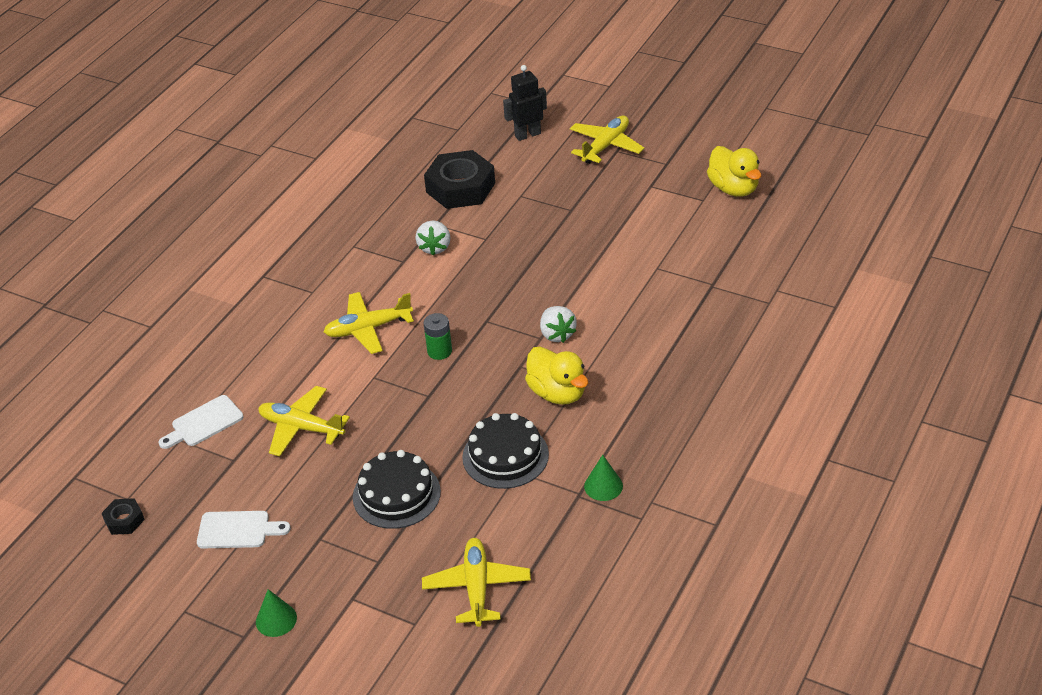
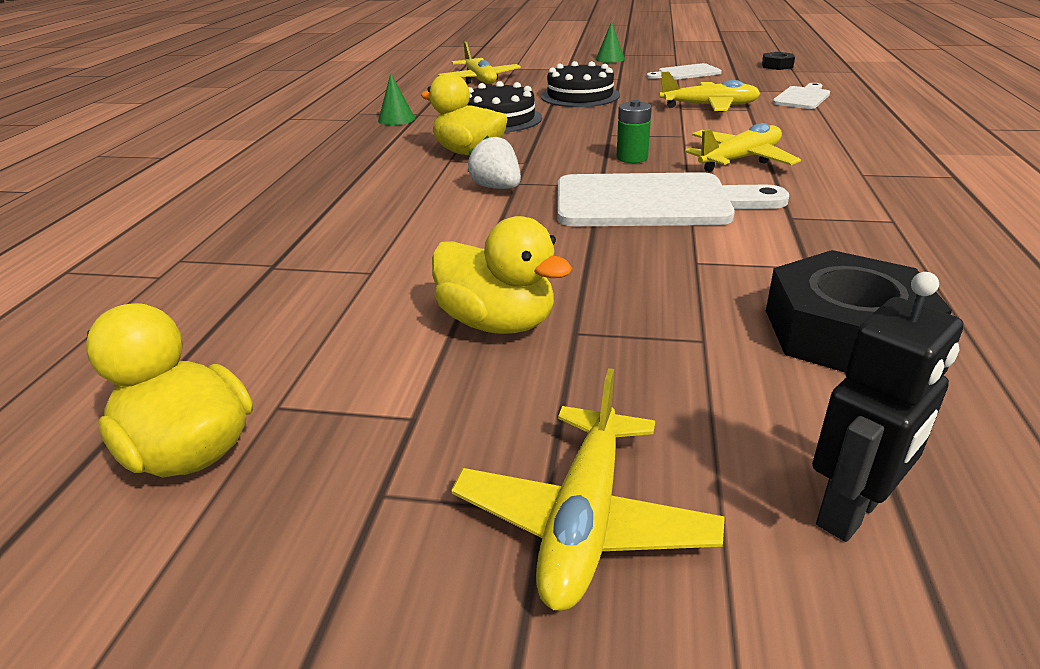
camera: 160 degrees right, 10 degrees down
white strawberry [415,221,450,256] -> none
none -> yellow duck [432,216,572,334]
none -> white cutting board [557,172,789,226]

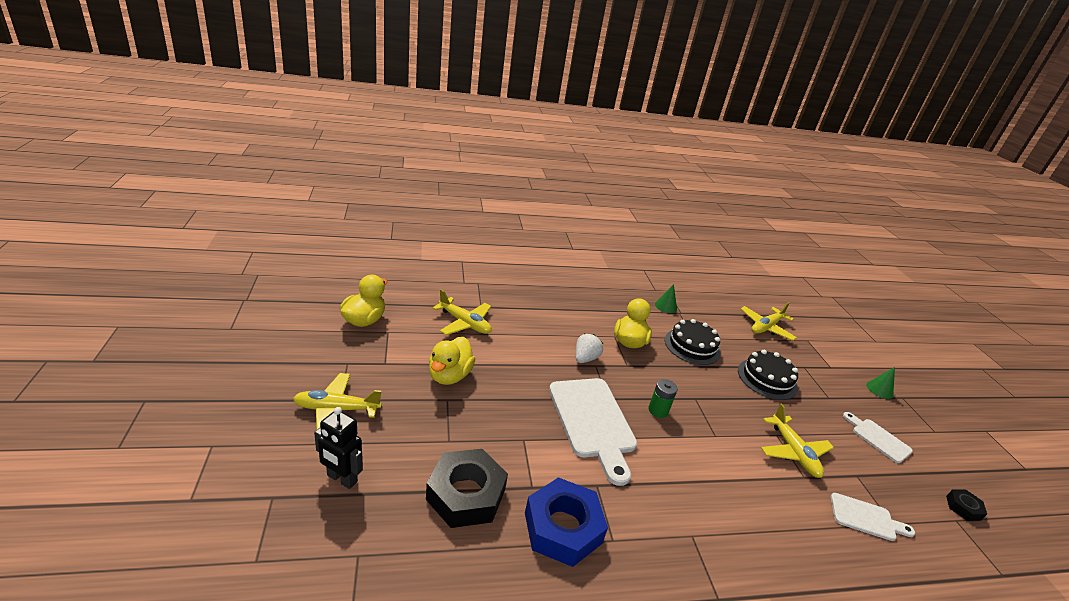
camera: 65 degrees right, 0 degrees up
yellow plane [685,123,801,172] -> yellow plane moved to [432,289,492,335]
none -> blue nut [525,477,608,567]

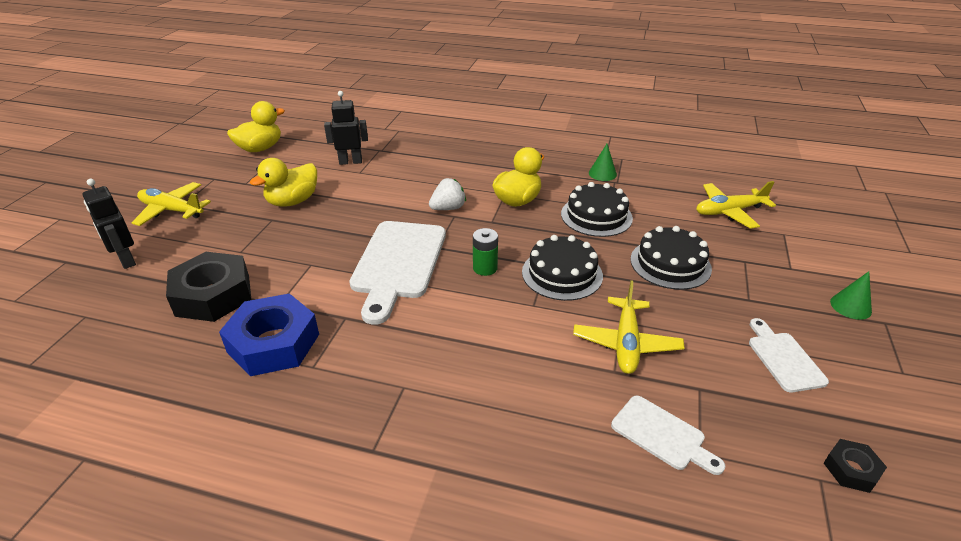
camera: 30 degrees right, 5 degrees up
yellow plane [432,289,492,335] -> black robot [324,91,368,165]
none -> black cake [522,235,603,301]

